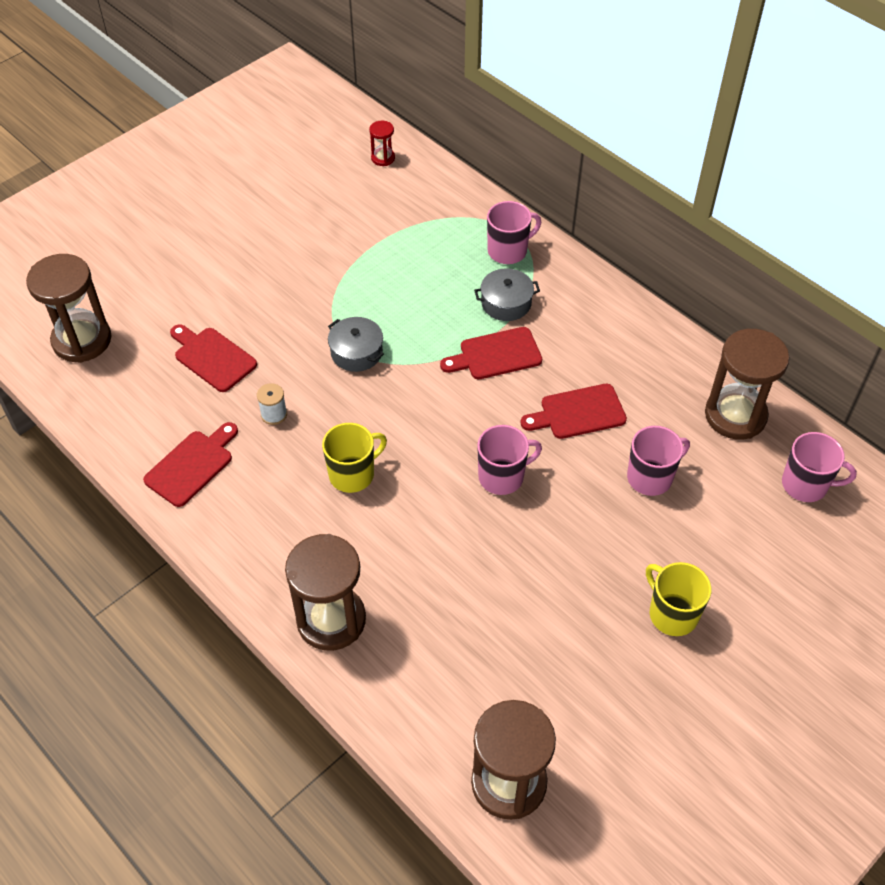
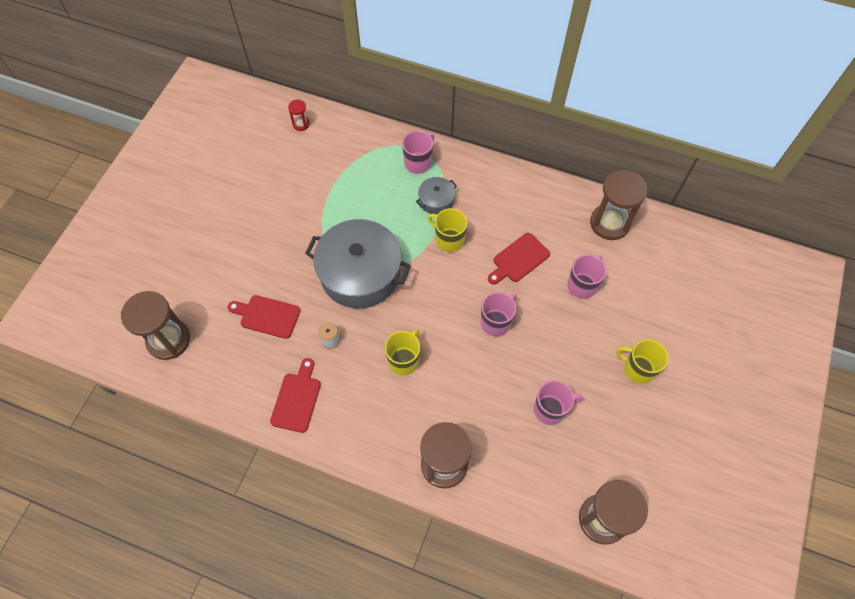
camera: 25 degrees left, 10 degrees up
grey pot [328,317,384,372] -> grey pot [305,219,411,309], size x2.21
red cutting board [440,327,542,379] -> yellow mug [428,208,468,252]
pink mug [782,432,857,502] -> pink mug moved to [534,380,583,425]

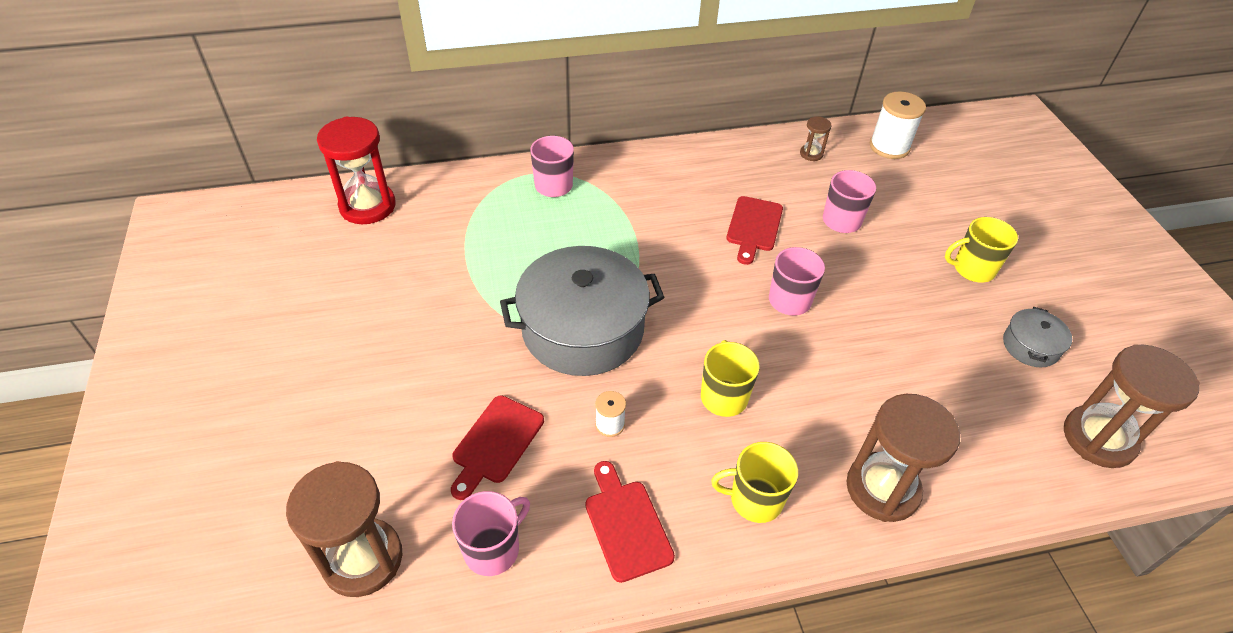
camera: 35 degrees left, 15 degrees down
red cutting board [227,295,300,339] -> red cutting board turned 45 degrees counterclockwise [451,395,544,500]
red hourglass [288,100,310,131] -> red hourglass [317,117,396,224], size x2.17
grey pot [416,177,457,214] -> grey pot moved to [1003,307,1072,367]
yellow mug [428,208,468,252] -> yellow mug moved to [711,442,798,523]
pink mug [534,380,583,425] -> pink mug moved to [452,491,530,576]
brown hourglass [590,170,647,240] -> brown hourglass [800,116,832,161], size x0.46
none -> white spool [870,91,926,159]

